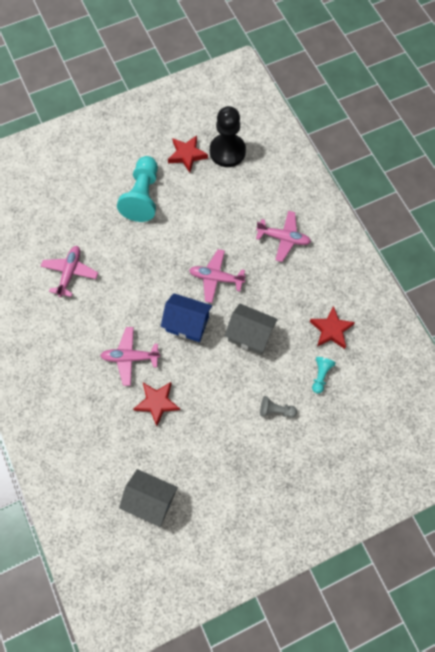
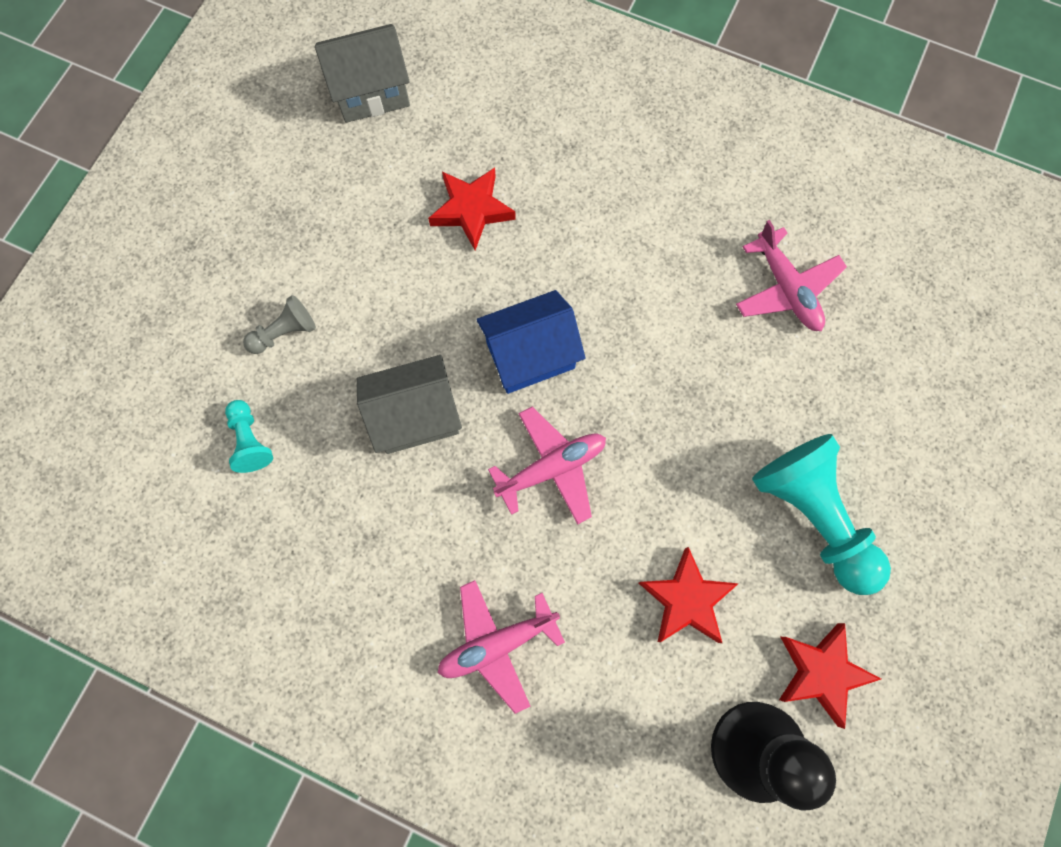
camera: 140 degrees right, 5 degrees up
pink plane [100,327,160,386] -> none
red star [309,306,355,349] -> red star moved to [639,547,738,643]

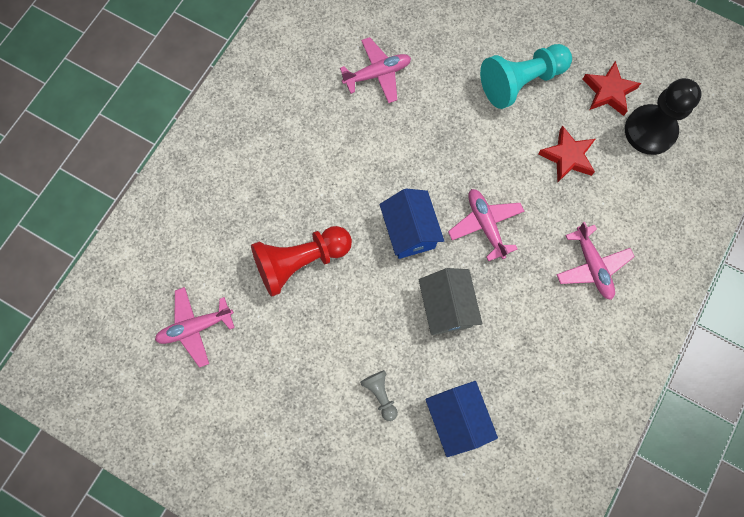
camera: 85 degrees left, 0 degrees up
turquoise pawn [225,400,273,473] -> blue house [425,381,498,457]
grey house [315,24,410,123] -> pink plane [155,287,235,368]
red star [428,168,516,250] -> red pawn [251,226,352,297]

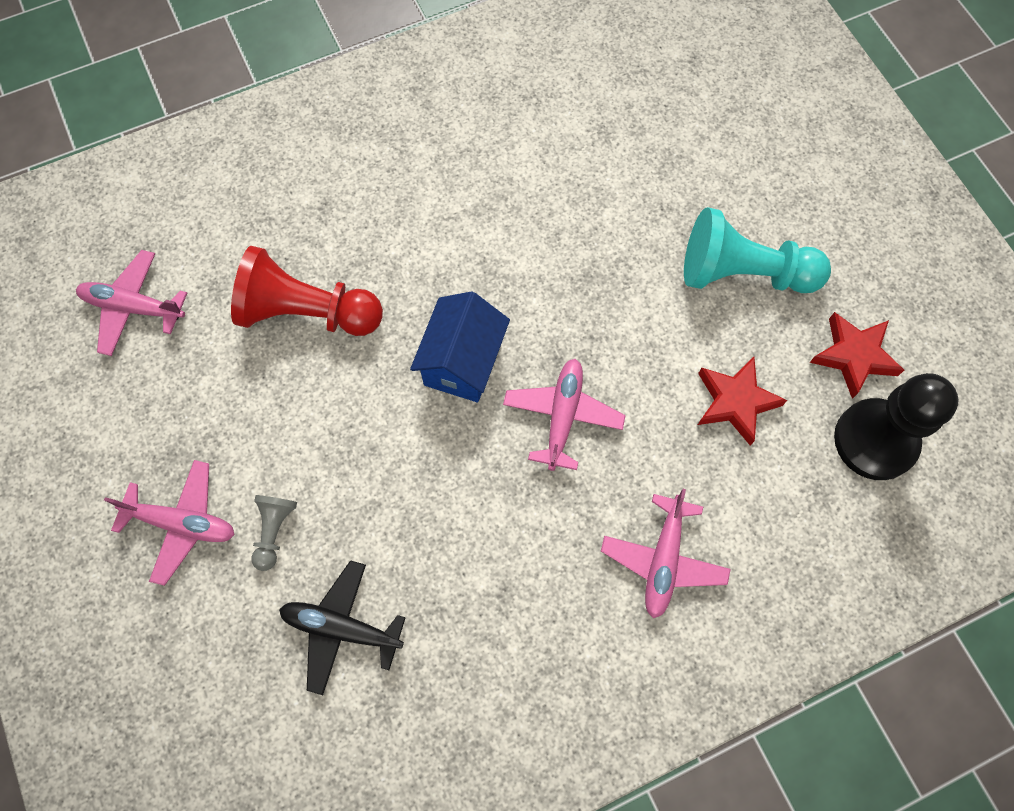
camera: 35 degrees right, 5 degrees down
pink plane [340,37,411,103] -> pink plane moved to [104,460,235,586]
grey house [419,268,482,335] -> none
blue house [425,381,498,457] -> black plane [279,560,406,695]

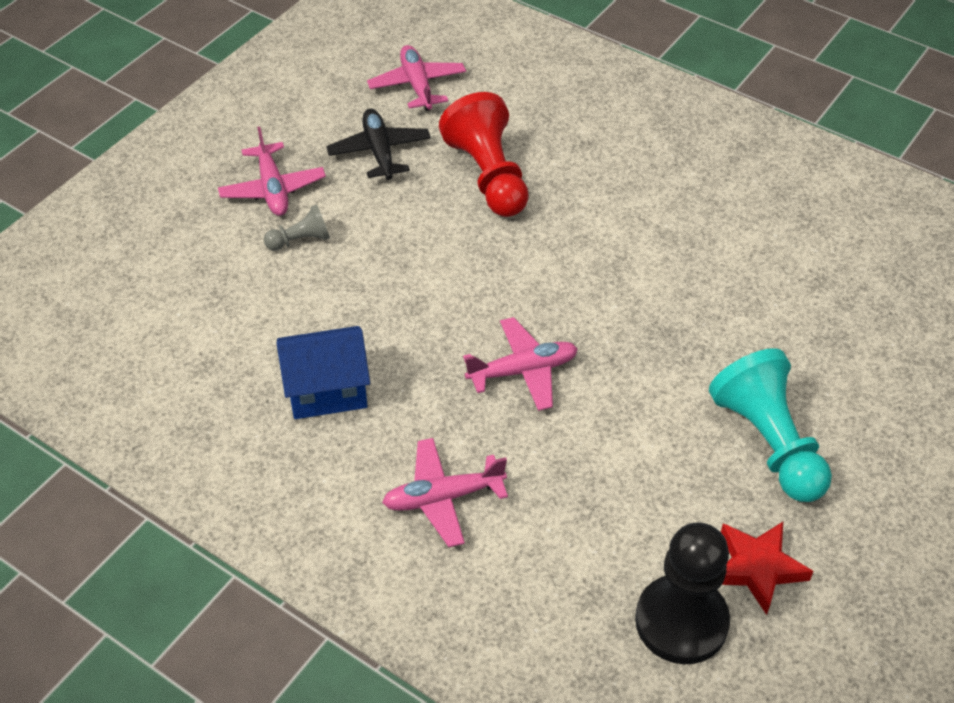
camera: 60 degrees right, 20 degrees down
black plane [279,560,406,695] -> black plane moved to [326,109,431,180]
blue house [410,291,510,402] -> blue house moved to [277,326,370,419]
red star [698,357,787,446] -> none

